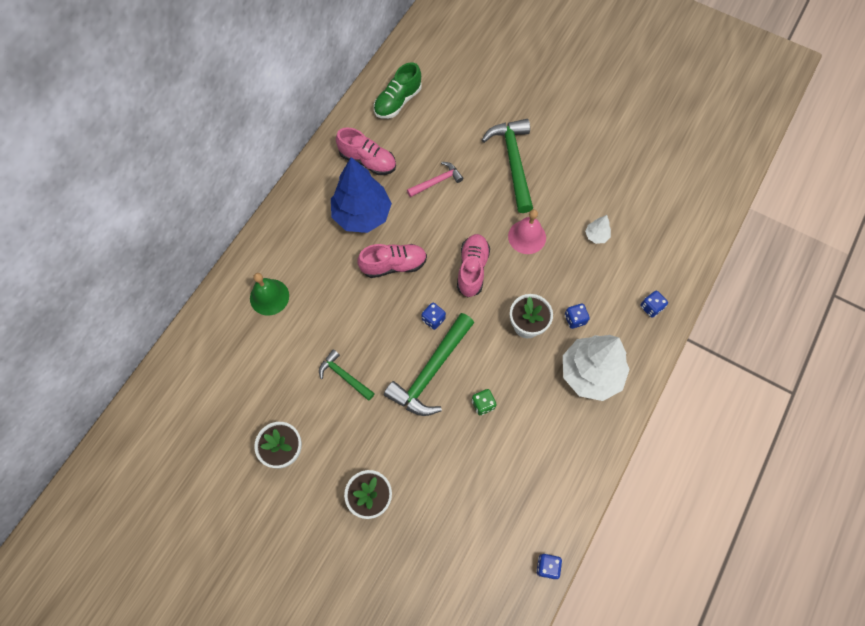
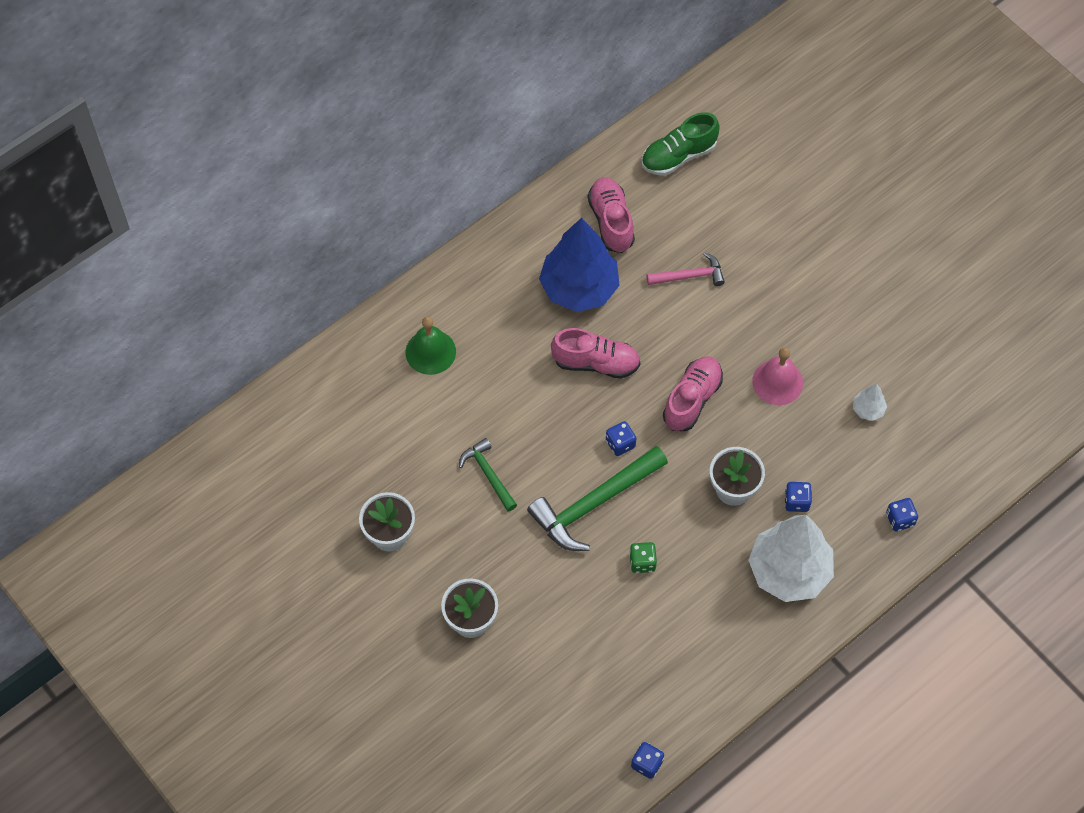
camera: 20 degrees right, 5 degrees down
pink shoe [336,127,396,175] -> pink shoe turned 150 degrees counterclockwise [588,177,635,253]
green hammer [482,119,533,213] -> none

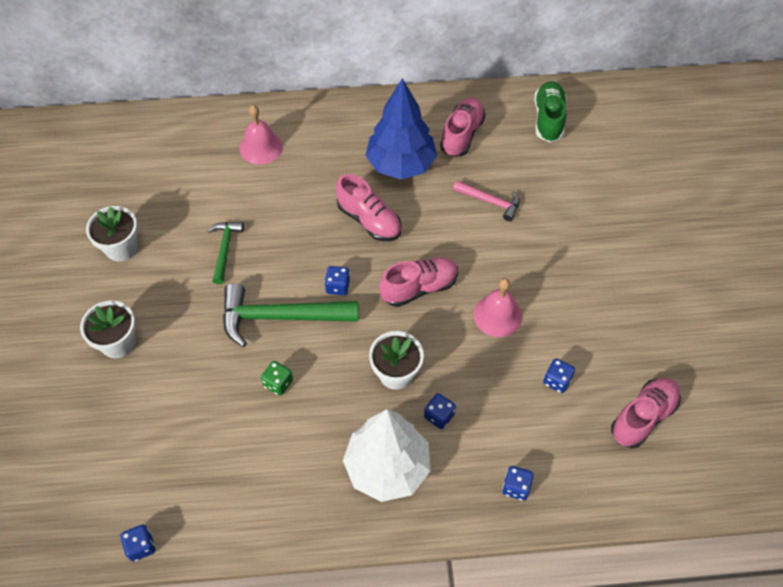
camera: 35 degrees right, 5 degrees down
green bell [406,317,456,375] -> pink bell [240,105,283,165]
green shoe [641,112,720,176] -> green shoe turned 90 degrees clockwise [534,81,566,142]
white tree [853,384,887,421] -> blue dice [543,358,575,393]
none -> pink shoe [611,378,681,448]

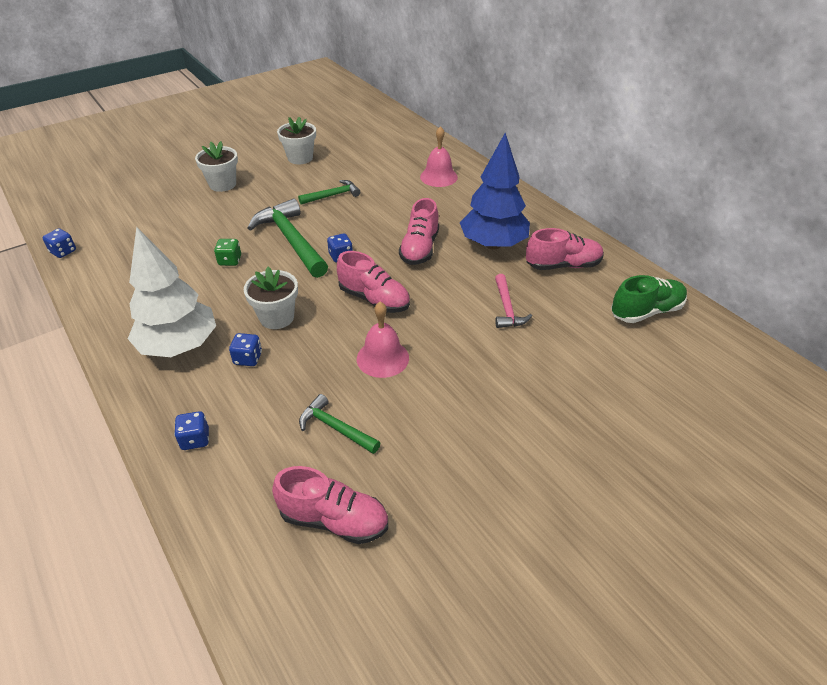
camera: 60 degrees right, 15 degrees down
blue dice [543,358,575,393] -> green hammer [299,394,380,454]

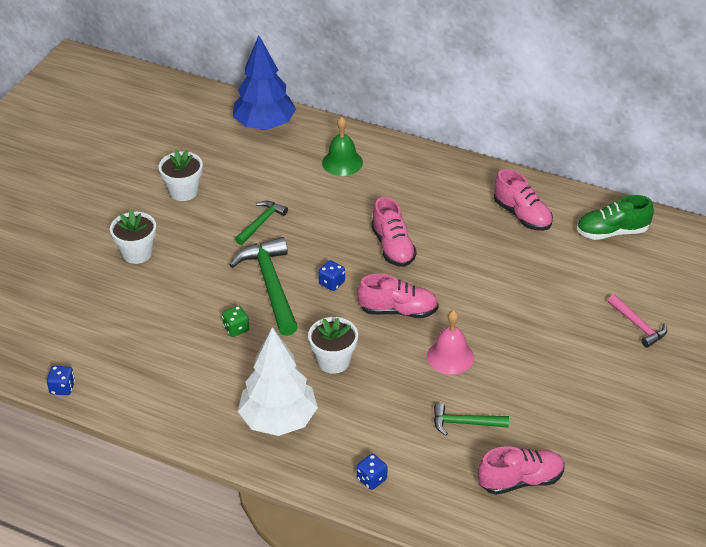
camera: 30 degrees left, 0 degrees up
blue dice [229,333,262,366] -> none
green hammer [248,198,328,278] -> green hammer turned 45 degrees clockwise [230,237,298,336]
pink bell [420,126,458,187] -> green bell [322,117,363,176]
blue tree [460,133,530,249] -> blue tree moved to [233,35,296,130]
pink hammer [495,274,532,328] -> pink hammer moved to [608,294,667,348]
pink shoe [526,228,604,270] -> pink shoe turned 90 degrees clockwise [494,169,553,231]
green shoe [611,275,687,323] -> green shoe turned 135 degrees counterclockwise [577,195,654,240]

